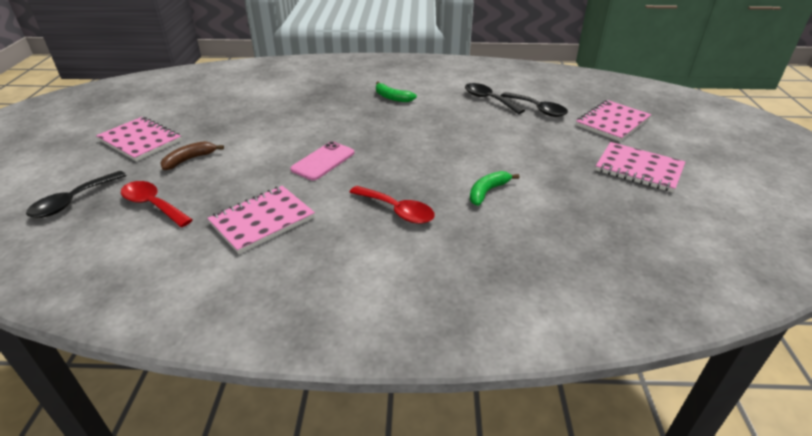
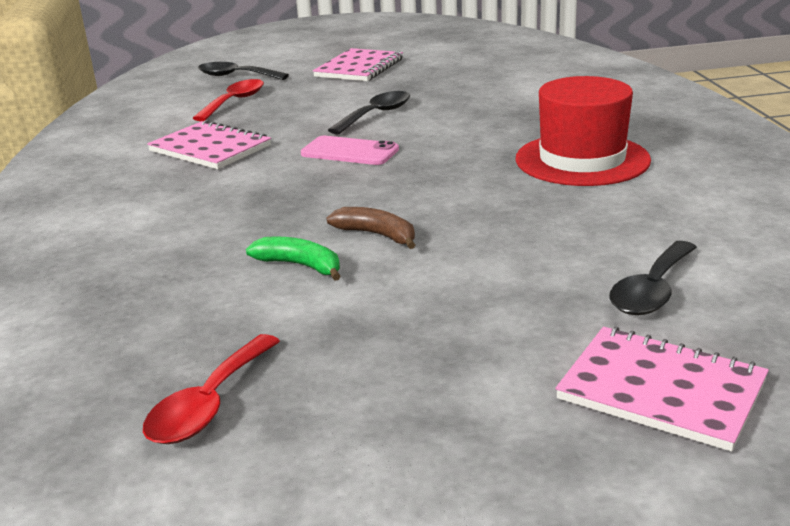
camera: 80 degrees right, 10 degrees down
brown banana [160,141,224,170] -> brown banana moved to [327,207,415,249]
red spoon [349,186,435,224] -> red spoon moved to [143,334,280,444]
green banana [376,81,417,102] -> red hat [515,76,651,186]
black spoon [465,83,525,114] -> black spoon moved to [328,91,410,134]
pink notebook [595,142,685,192] -> none

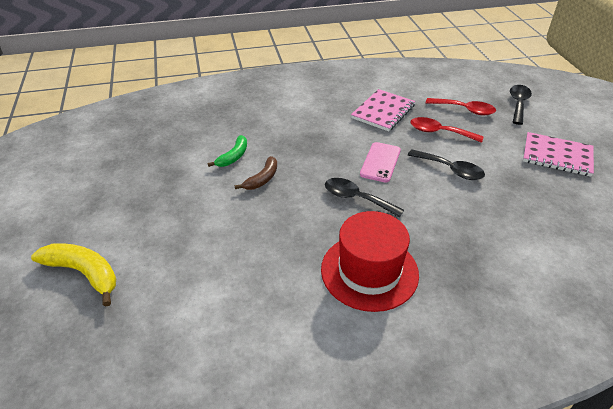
camera: 85 degrees right, 15 degrees up
red spoon [143,334,280,444] -> red spoon moved to [410,117,483,143]
pink notebook [555,326,769,452] -> yellow banana [31,243,116,307]
black spoon [609,241,697,315] -> black spoon moved to [325,178,404,218]

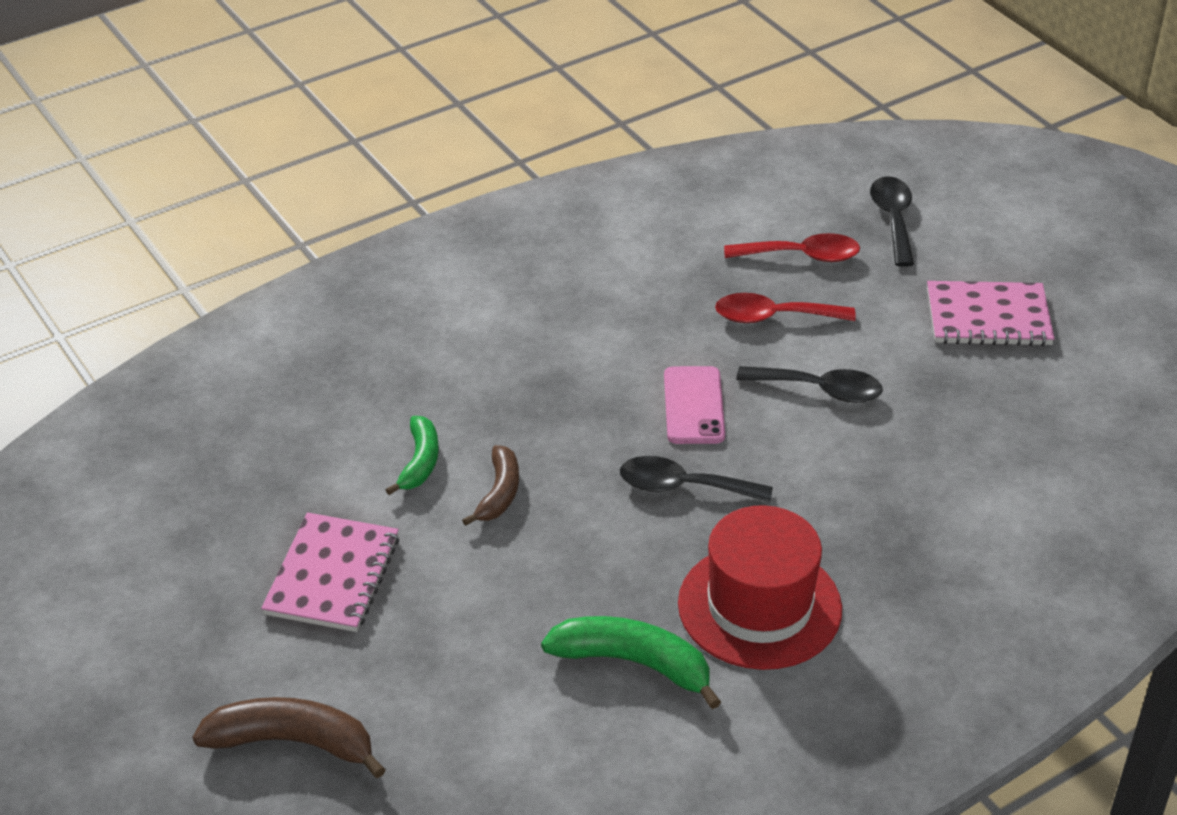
camera: 20 degrees left, 0 degrees up
yellow banana [31,243,116,307] -> brown banana [193,697,386,778]
pink notebook [351,89,415,131] -> pink notebook moved to [261,512,399,632]
none -> green banana [541,616,721,709]

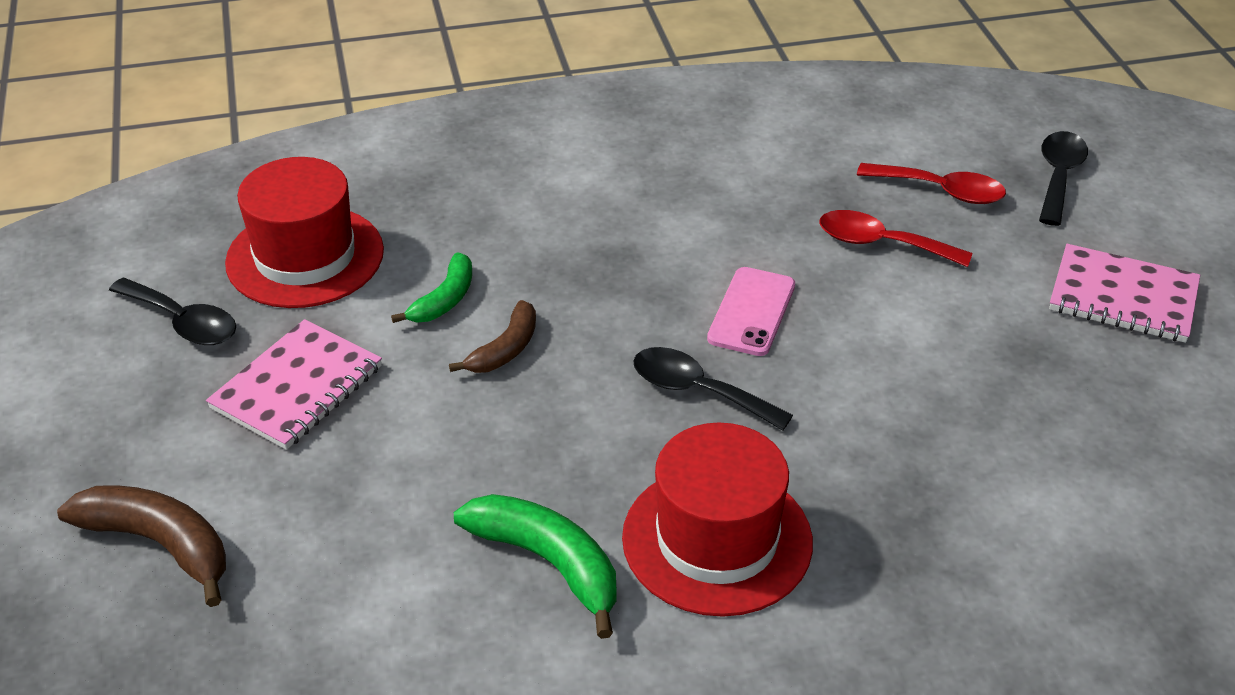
camera: 20 degrees right, 0 degrees up
black spoon [736,366,883,403] -> black spoon moved to [109,277,236,345]
none -> red hat [225,157,384,308]

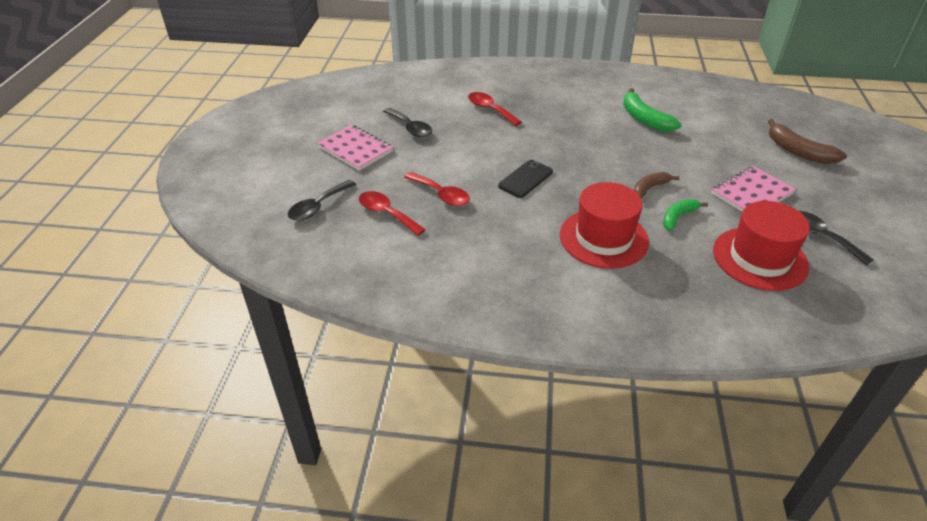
camera: 160 degrees left, 0 degrees up
red hat [622,422,813,617] -> red hat moved to [560,182,649,269]
black spoon [633,347,793,431] -> black spoon moved to [383,108,432,138]
pink phone [707,267,795,356] -> black phone [498,160,553,198]
none -> red spoon [468,92,522,126]

